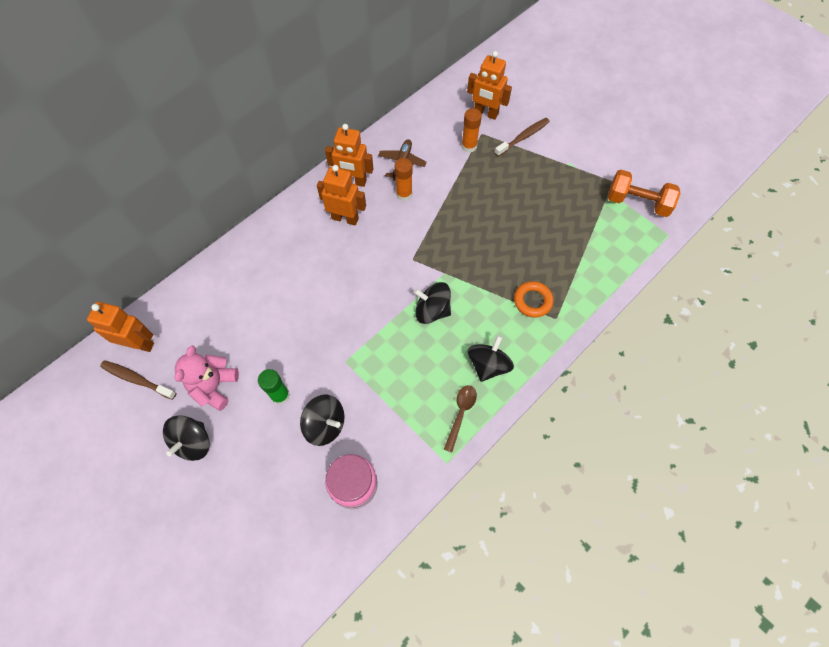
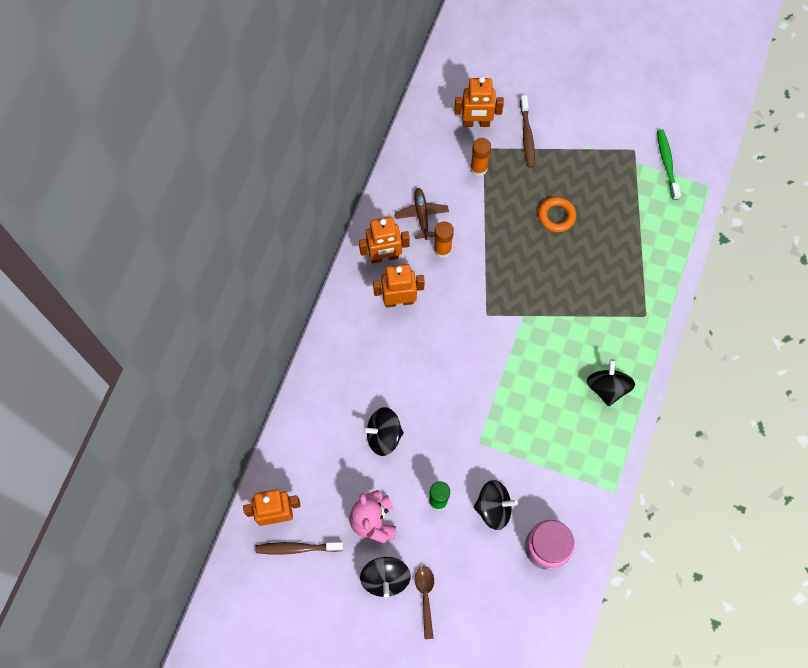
camera: 25 degrees left, 5 degrees up
black spinning top [414,282,451,324] -> black spinning top moved to [363,407,404,456]
brown spoon [444,385,477,452] -> brown spoon moved to [415,566,434,639]
brown toothbrush [494,118,550,157] -> brown toothbrush turned 150 degrees clockwise [520,95,535,168]
orange ring [514,281,553,318] -> orange ring moved to [538,197,577,232]
orange dumbbell [608,170,681,217] -> green toothbrush [657,129,681,200]

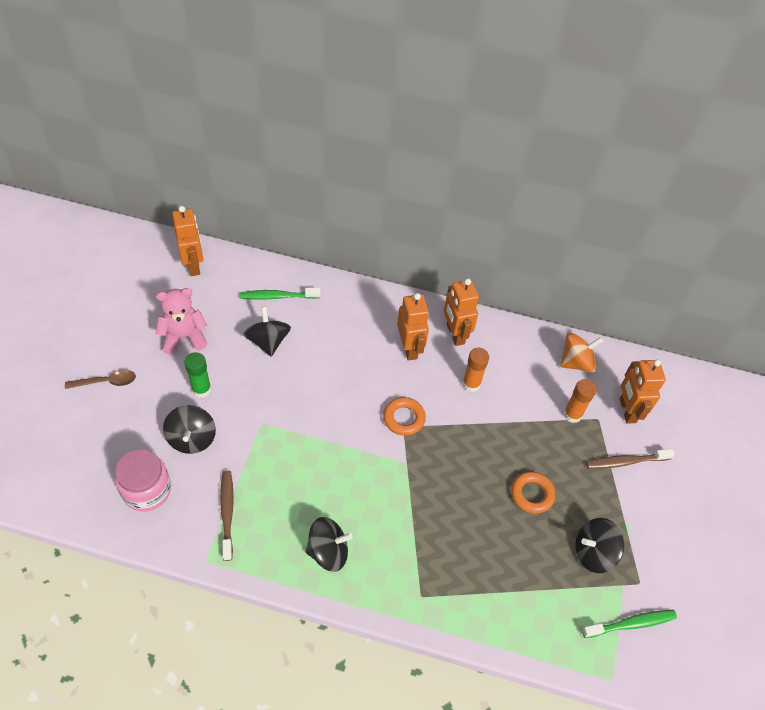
camera: 80 degrees right, 15 degrees down
brown toothbrush [255,542,343,555] -> brown toothbrush moved to [220,470,234,561]
black spinning top [360,557,411,598] -> black spinning top moved to [575,518,624,573]
brown plane [395,188,449,240] -> none
none -> green toothbrush [240,288,320,299]
none -> orange ring [383,397,426,436]
none -> orange spinning top [560,333,603,373]

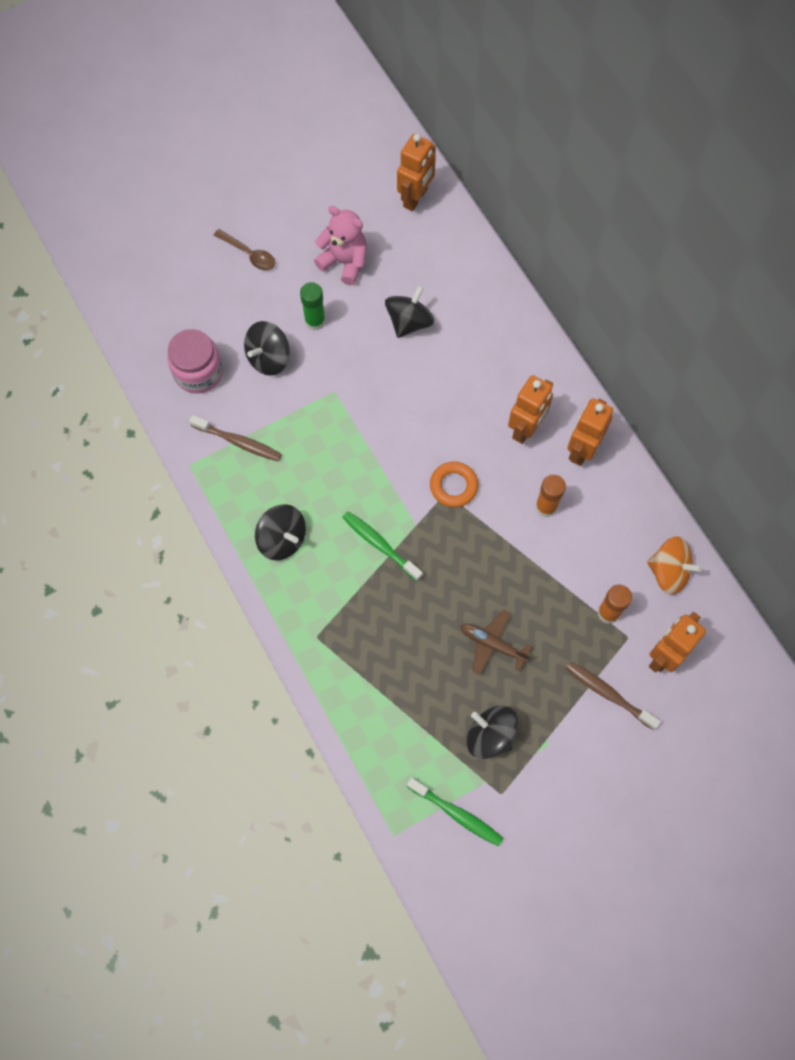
camera: 50 degrees right, 15 degrees up
brown toothbrush [220,470,234,561] -> brown toothbrush turned 75 degrees clockwise [189,415,282,461]
green toothbrush [240,288,320,299] -> green toothbrush moved to [342,511,423,581]
orange ring [511,472,555,514] -> brown plane [460,610,532,675]

